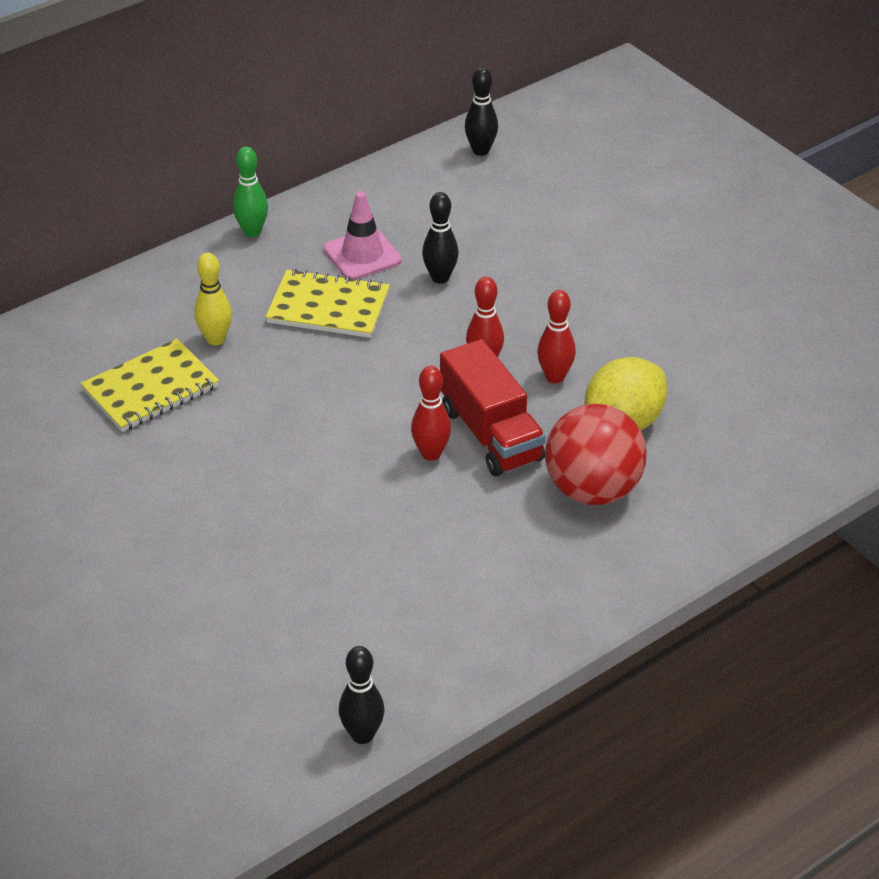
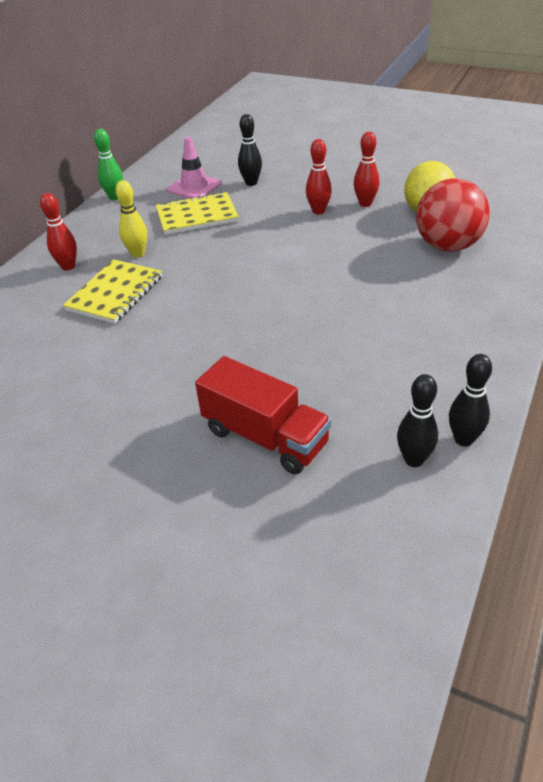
camera: 25 degrees left, 0 degrees up
red bowling pin [411,366,451,461] -> red bowling pin moved to [40,193,77,271]
red truck [440,339,546,477] -> red truck moved to [195,356,331,474]
black bowling pin [465,67,498,156] -> black bowling pin moved to [397,374,438,467]

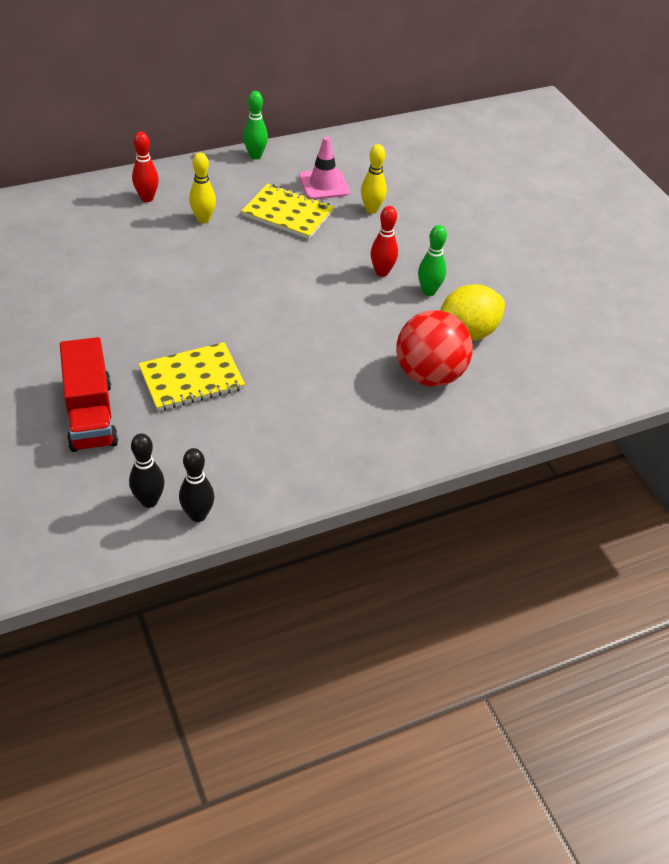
camera: 35 degrees right, 5 degrees up
yellow notebook [63,259,162,324] -> yellow notebook moved to [139,342,245,411]
black bowling pin [238,114,262,186] -> yellow bowling pin [361,144,387,214]
red bowling pin [354,132,379,207] -> green bowling pin [418,225,447,296]

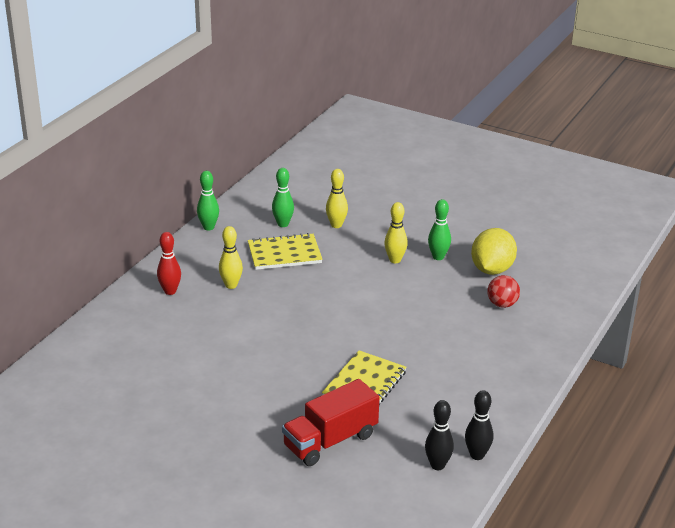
camera: 35 degrees left, 15 degrees down
red truck [60,337,118,452] -> red truck turned 105 degrees clockwise [282,379,380,466]
pink traffic cone [299,137,350,199] -> green bowling pin [272,168,294,227]
red bowling pin [370,206,398,277] -> yellow bowling pin [384,202,408,263]
red ball [396,310,473,387] -> red ball [487,275,520,308], size x0.54

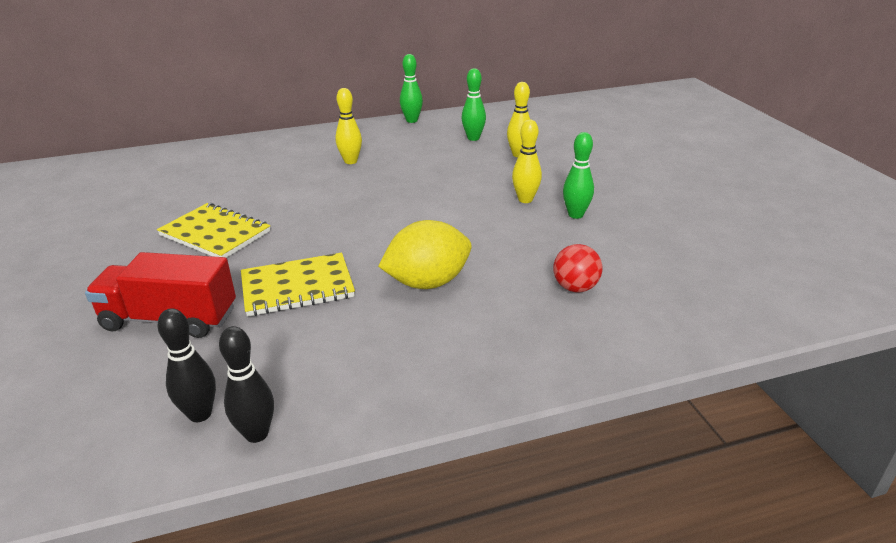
camera: 45 degrees right, 0 degrees up
red bowling pin [157,232,181,295] -> none
yellow notebook [248,233,323,270] -> yellow notebook moved to [157,203,271,258]
yellow lemon [471,228,517,275] -> yellow lemon moved to [378,220,472,289]

